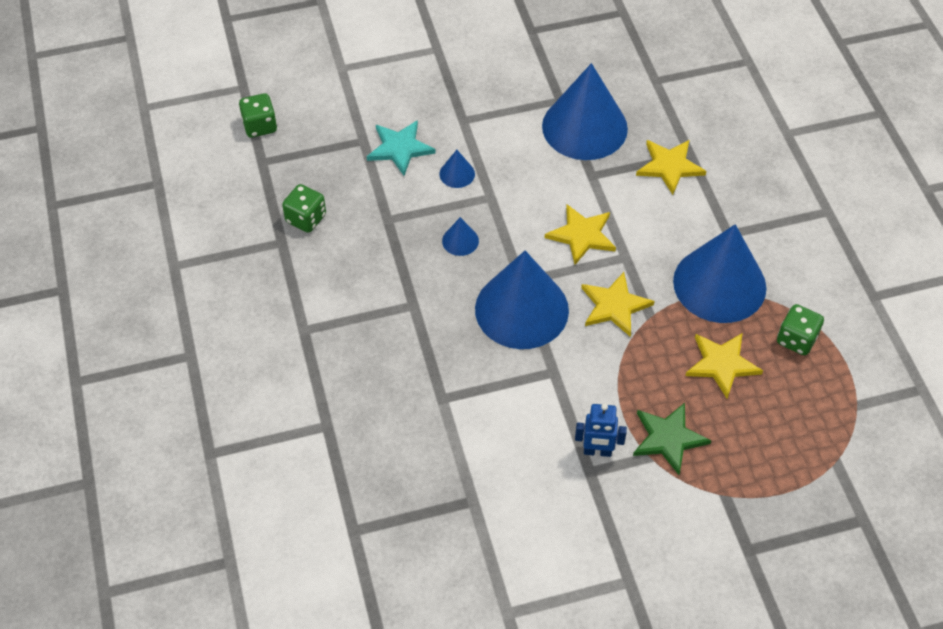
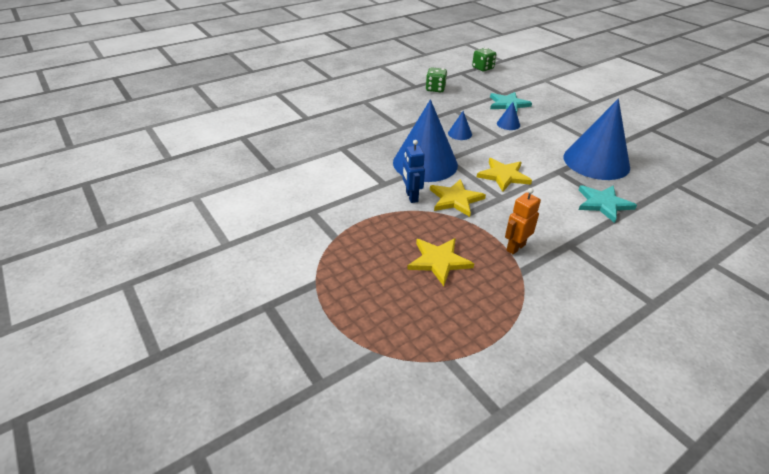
camera: 70 degrees right, 15 degrees down
blue robot [575,404,627,457] -> blue robot moved to [402,140,425,203]
green star [633,403,711,475] -> none
yellow star [636,140,707,195] -> turquoise star [579,185,637,223]
blue cone [673,224,766,323] -> orange robot [505,188,541,255]
green dice [777,304,824,355] -> none

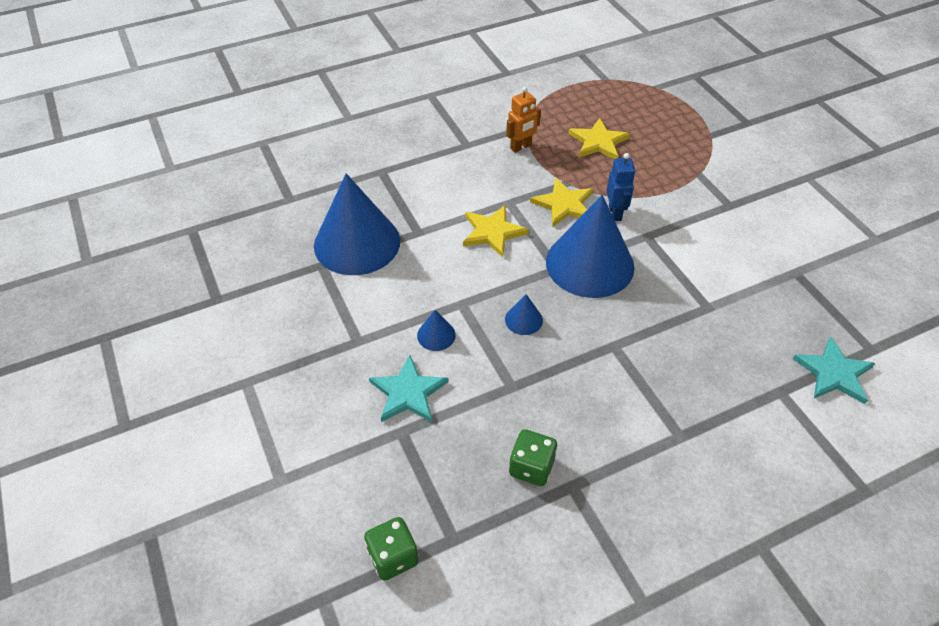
camera: 170 degrees left, 10 degrees up
turquoise star [579,185,637,223] -> turquoise star moved to [793,337,875,404]

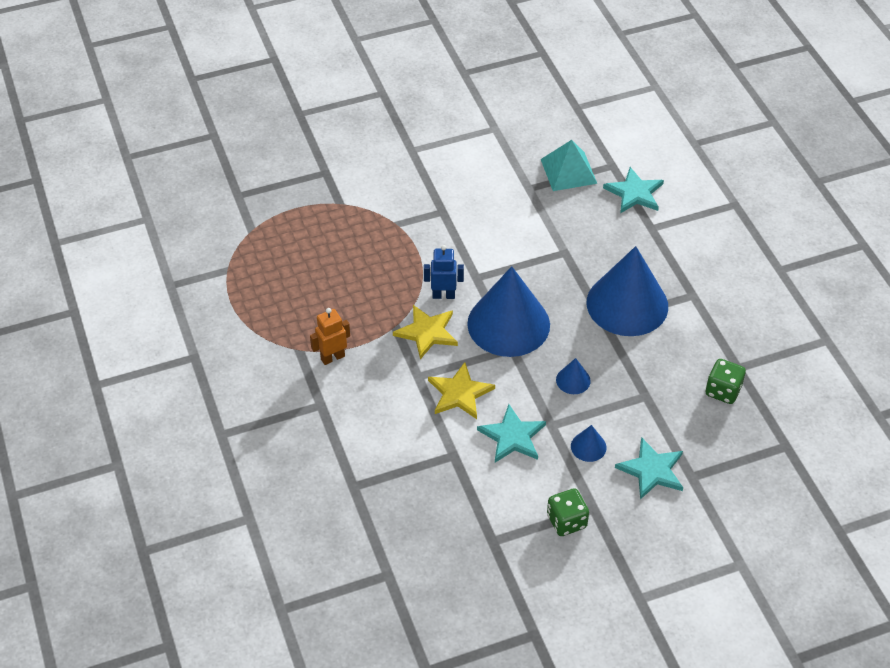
camera: 85 degrees left, 0 degrees up
blue cone [314,173,400,275] -> blue cone moved to [587,246,668,336]
green dice [364,517,419,581] -> green dice moved to [547,488,589,536]
orange robot [506,87,541,153] -> orange robot turned 90 degrees counterclockwise [310,308,350,365]
yellow star [568,118,630,159] -> none
none -> turquoise star [477,404,546,463]
none -> turquoise pyramid [541,140,597,191]

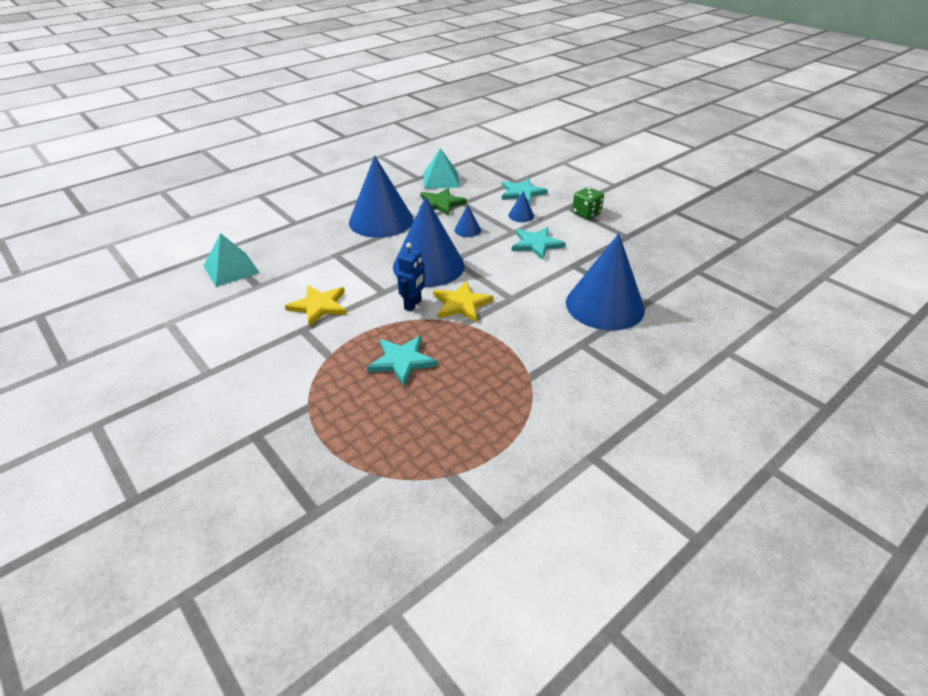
camera: 110 degrees left, 10 degrees down
orange robot [310,308,350,365] -> none
blue robot [424,245,464,299] -> blue robot turned 135 degrees counterclockwise [397,243,425,311]
yellow star [428,362,495,419] -> yellow star moved to [285,285,347,327]
turquoise star [603,167,664,213] -> turquoise star moved to [367,336,438,386]
green dice [706,359,746,404] -> turquoise pyramid [423,148,460,189]
none -> green star [419,188,467,216]
none -> blue cone [566,233,645,331]

